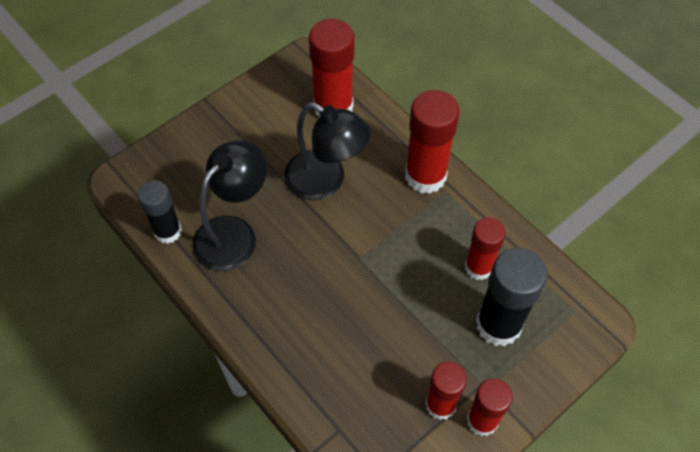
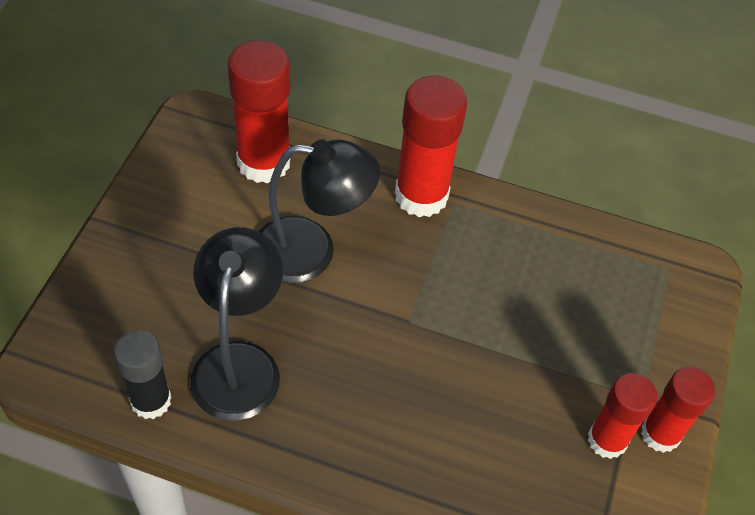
camera: 35 degrees left, 5 degrees down
red glue stick [465,218,506,280] -> none
black glue stick [476,248,547,346] -> none

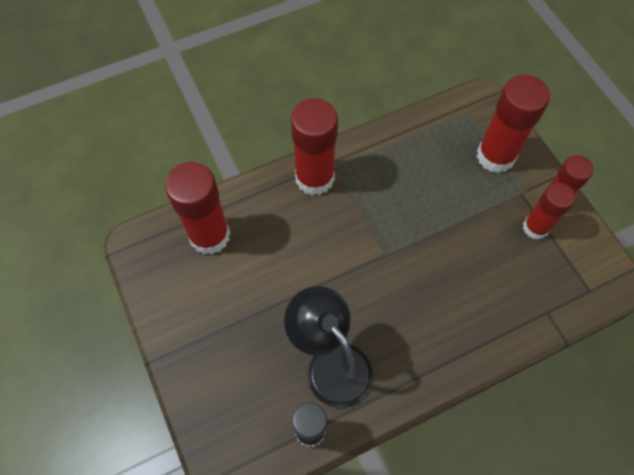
camera: 40 degrees left, 10 degrees up
black lamp [259,139,380,283] -> none
none -> red glue stick [477,75,550,173]

